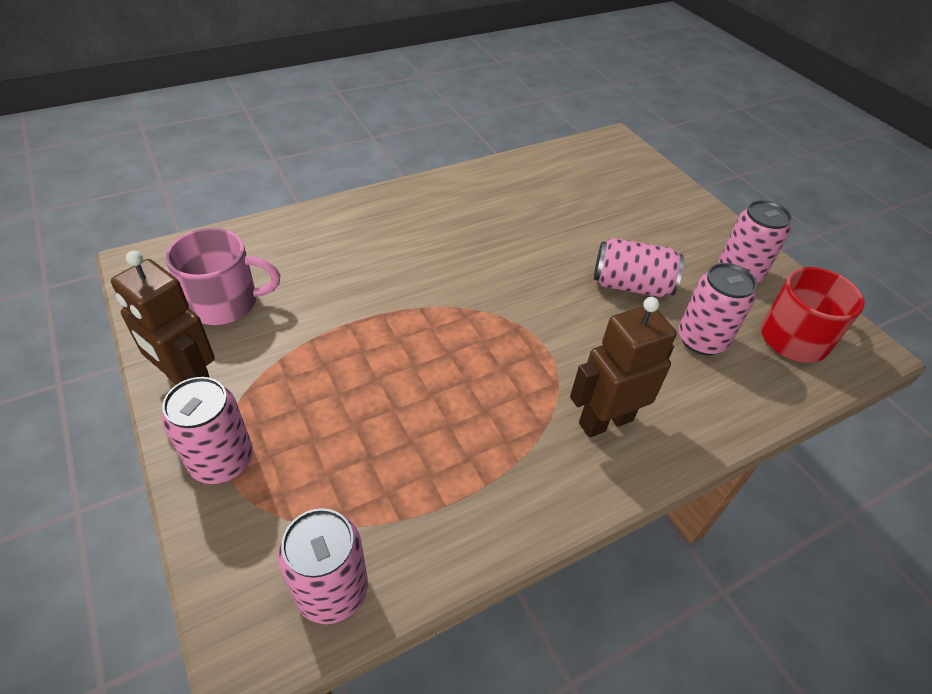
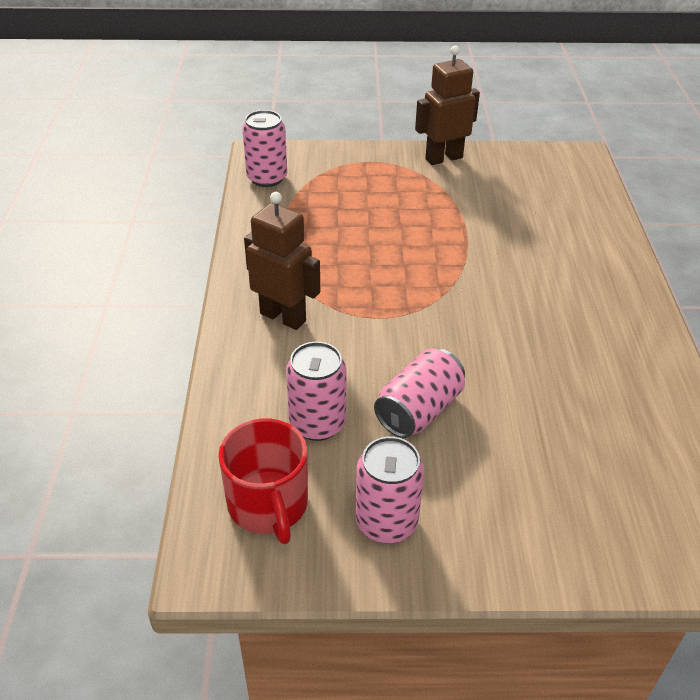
camera: 120 degrees right, 5 degrees down
pink can [162,377,253,484] -> none
pink mug [165,228,280,325] -> none
brown robot [570,297,677,438] -> brown robot turned 60 degrees counterclockwise [244,192,320,330]

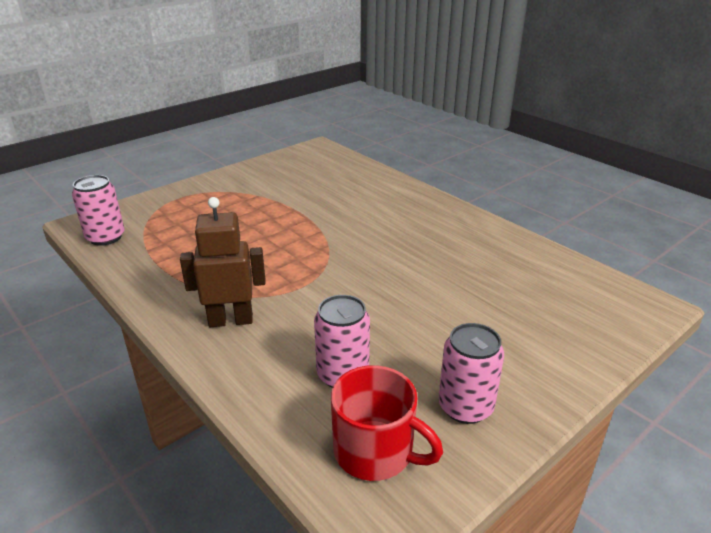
camera: 40 degrees left, 10 degrees down
pink can [374,349,465,438] -> none
brown robot [415,45,480,165] -> none

